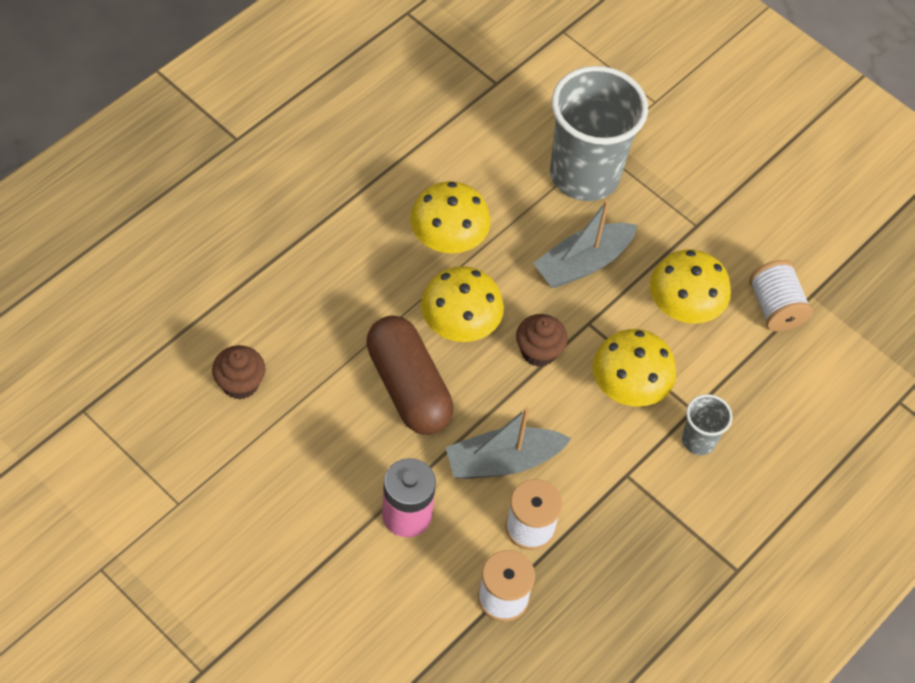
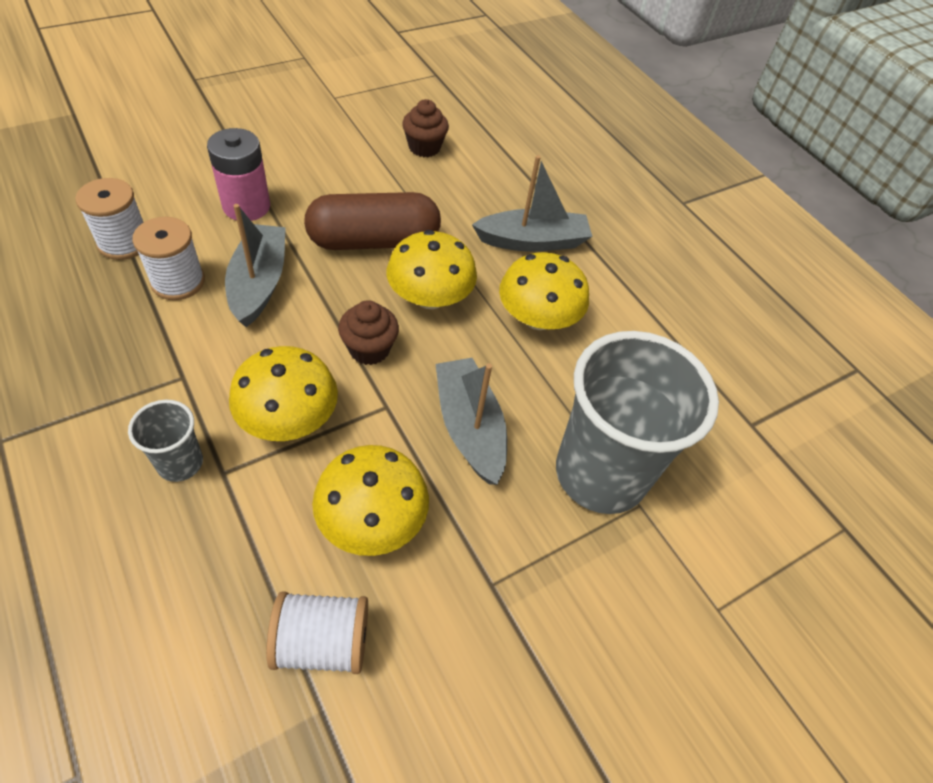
camera: 105 degrees right, 5 degrees down
none -> grey boat [472,155,592,252]

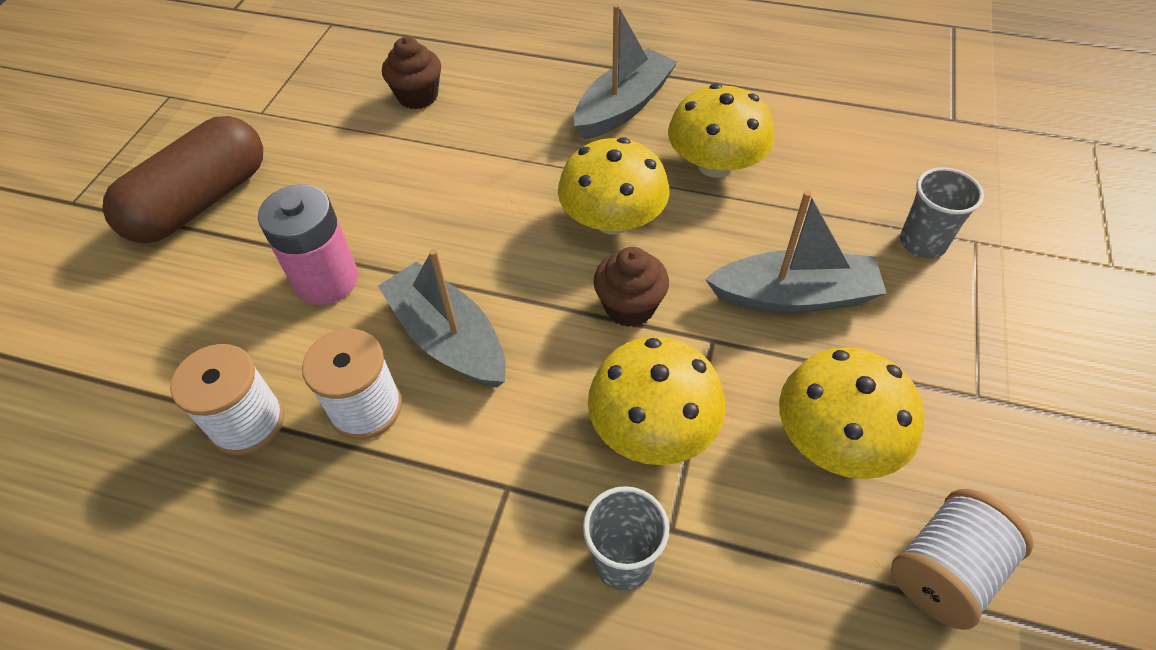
camera: 35 degrees left, 0 degrees up
brown capsule [304,192,441,250] -> brown capsule moved to [102,116,263,243]
grey boat [435,358,507,485] -> grey boat turned 150 degrees clockwise [705,190,886,313]
grey cup [556,331,719,514] -> grey cup [900,167,984,259], size x0.45

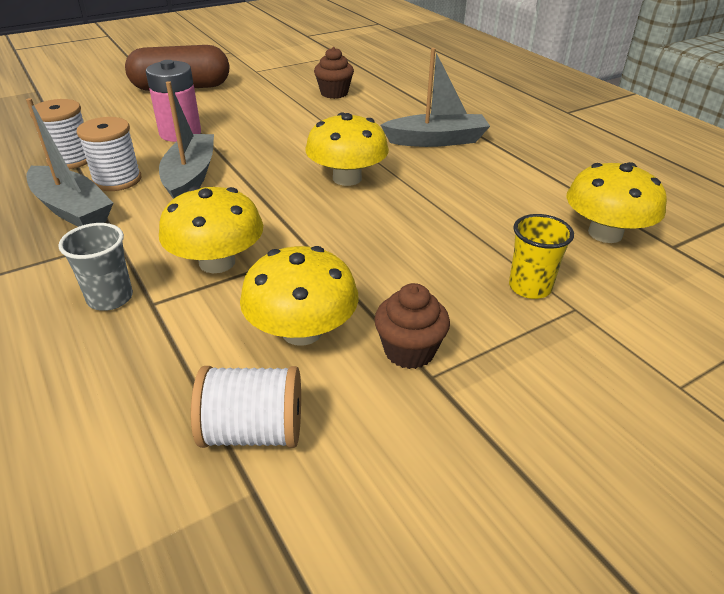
camera: 40 degrees right, 15 degrees down
brown cupcake [593,247,669,327] -> brown cupcake moved to [374,283,450,369]
yellow mushroom [668,83,775,178] -> yellow mushroom moved to [567,162,667,243]
grey boat [705,190,886,313] -> grey boat moved to [26,98,113,227]
grey cup [900,167,984,259] -> yellow cup [509,214,574,299]

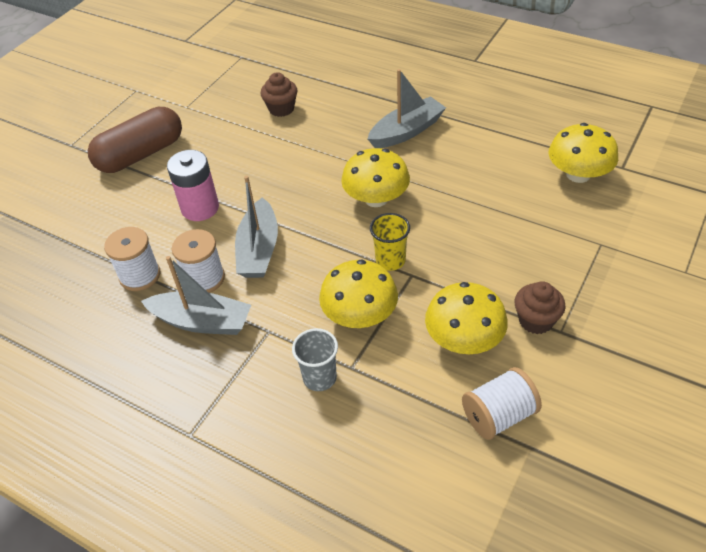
camera: 25 degrees left, 10 degrees up
grey boat [159,81,214,199] -> grey boat turned 150 degrees counterclockwise [235,176,278,278]
yellow cup [509,214,574,299] -> yellow cup moved to [370,213,410,271]

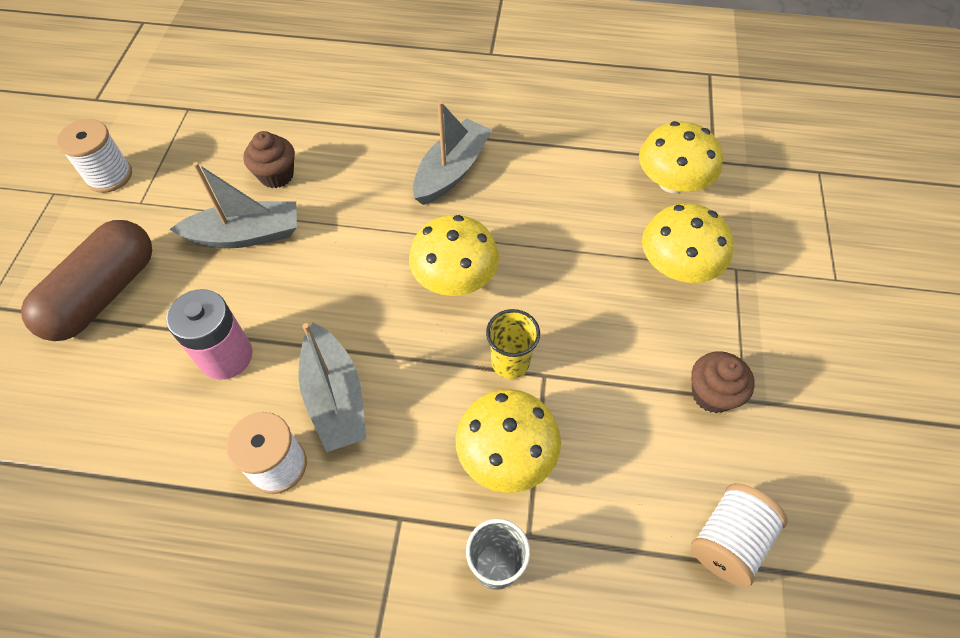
camera: 25 degrees left, 10 degrees up
white spool [104,227,161,291] -> white spool moved to [57,119,132,193]
grey boat [141,256,251,335] -> grey boat moved to [169,162,297,248]
yellow mushroom [425,282,508,354] -> yellow mushroom moved to [642,204,733,283]

